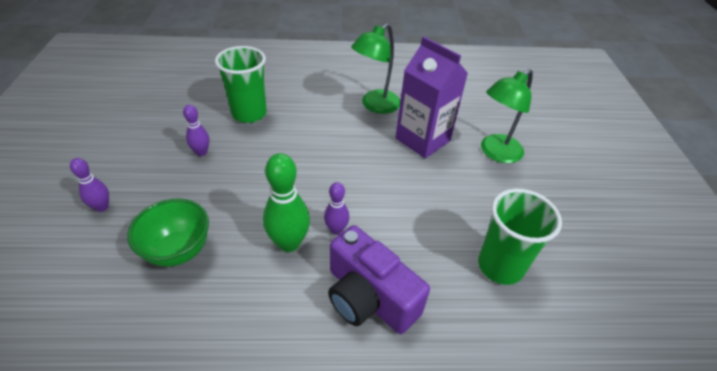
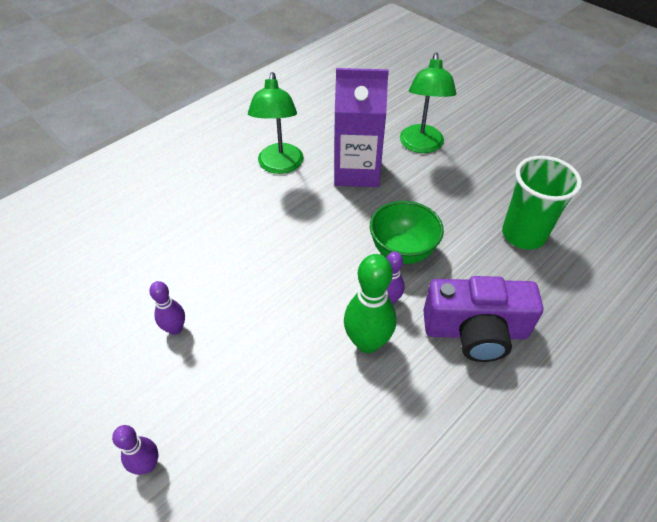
camera: 40 degrees left, 5 degrees up
green bowl [127,198,209,267] -> green bowl moved to [370,201,444,264]
green cup [215,46,267,123] -> none

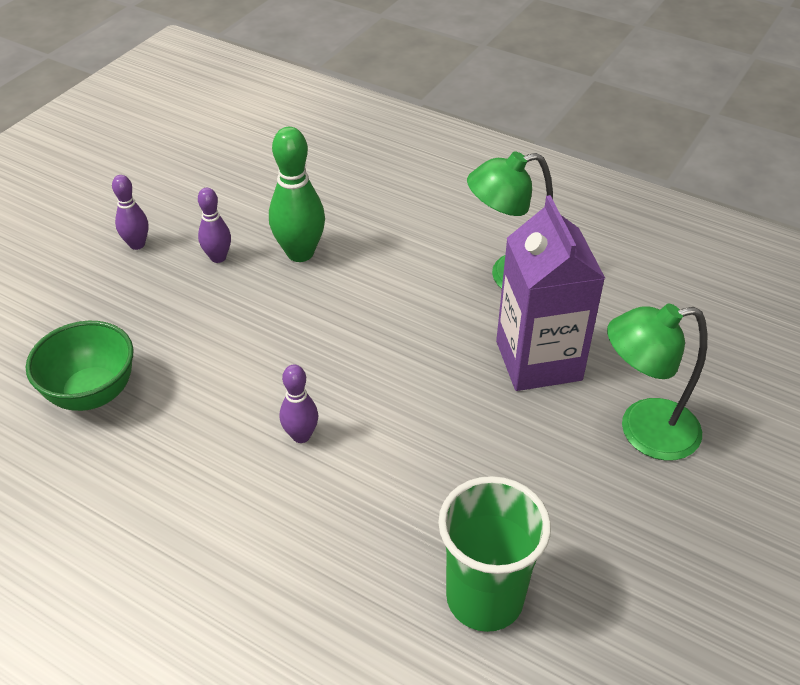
camera: 75 degrees right, 5 degrees down
purple bowling pin [112,425,158,475] -> purple bowling pin moved to [112,175,149,250]
green bowling pin [344,254,396,353] -> green bowling pin moved to [269,127,325,262]
green bowl [370,201,444,264] -> green bowl moved to [26,321,134,411]
purple camera [423,276,543,362] -> none

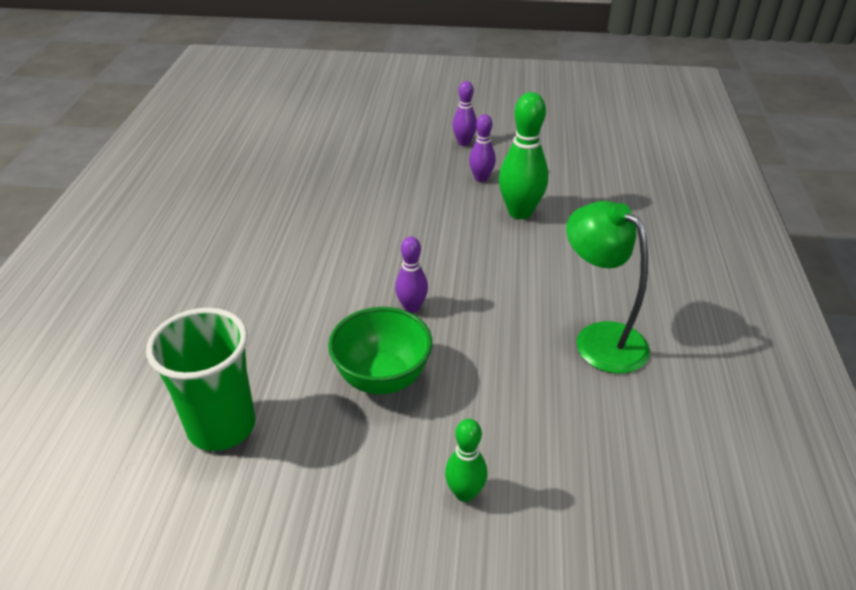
camera: 65 degrees right, 5 degrees down
green bowl [26,321,134,411] -> green bowl moved to [328,307,432,395]
purple bowling pin [280,365,318,443] -> purple bowling pin moved to [395,237,428,313]
purple carton [496,195,605,391] -> none
green lamp [607,304,707,460] -> green bowling pin [445,419,488,502]

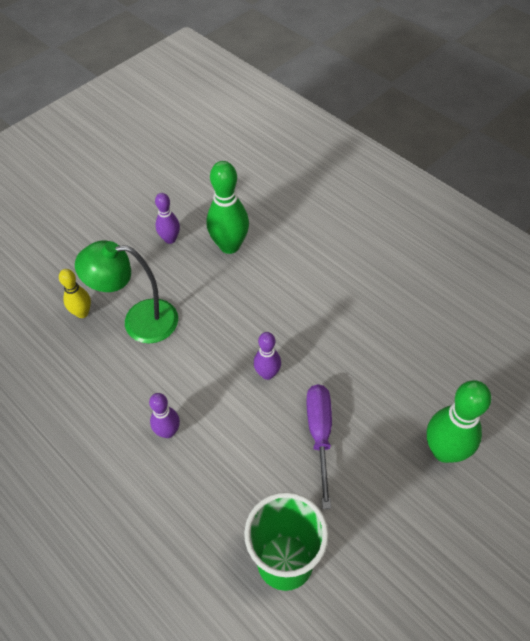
camera: 50 degrees left, 15 degrees up
green bowl [328,307,432,395] -> purple screwdriver [306,384,332,509]
green bowling pin [445,419,488,502] -> green bowling pin [427,380,491,463], size x1.72
purple bowling pin [452,81,477,146] -> purple bowling pin moved to [149,393,180,438]
green lamp [566,201,650,374] -> green lamp moved to [75,240,178,343]
none -> yellow bowling pin [59,269,91,318]

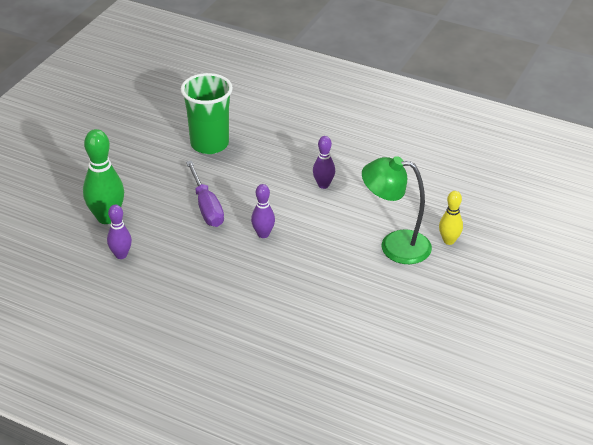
camera: 160 degrees right, 15 degrees down
green lamp [75,240,178,343] -> green lamp turned 150 degrees counterclockwise [362,156,432,264]
purple bowling pin [155,193,180,244] -> purple bowling pin moved to [107,205,132,259]
green bowling pin [207,161,249,254] -> none

